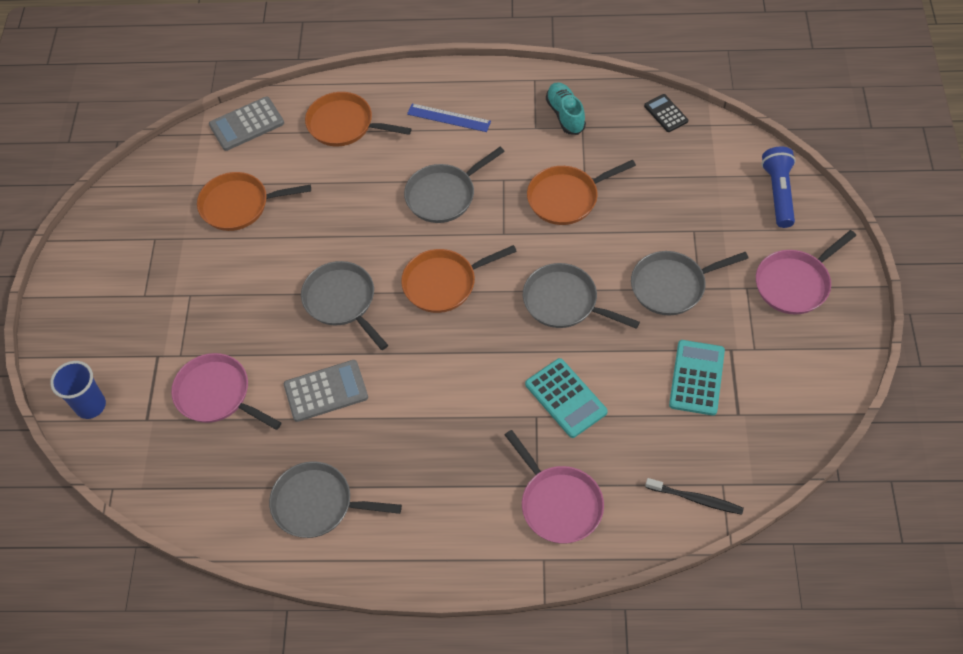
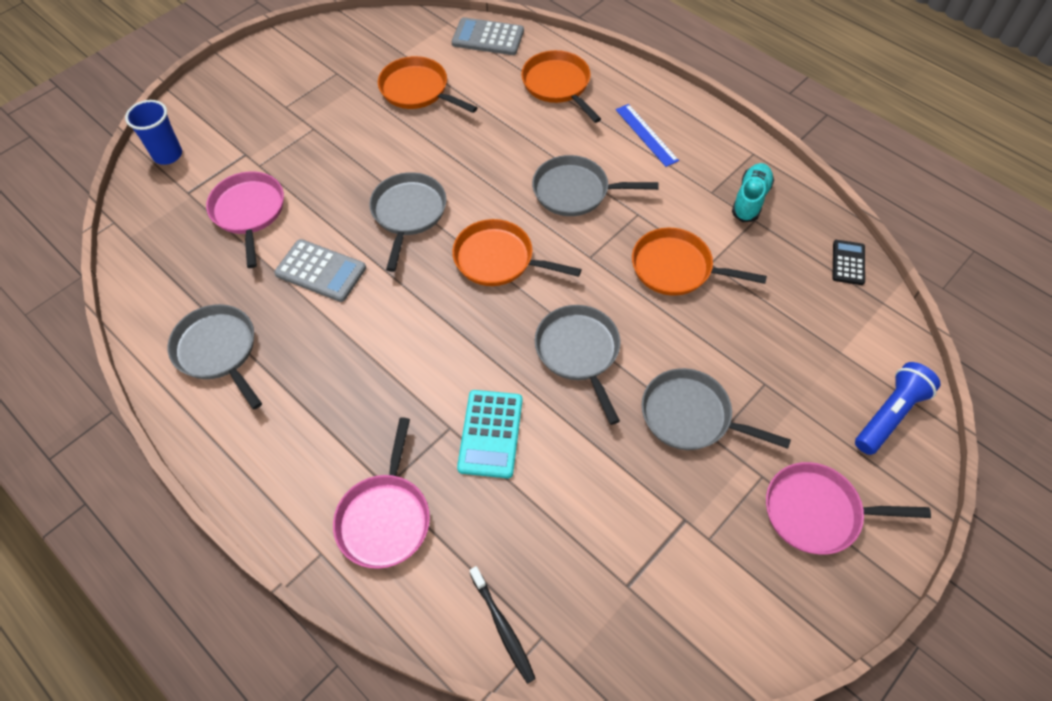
camera: 40 degrees right, 0 degrees up
turquoise calculator [669,340,725,416] -> none

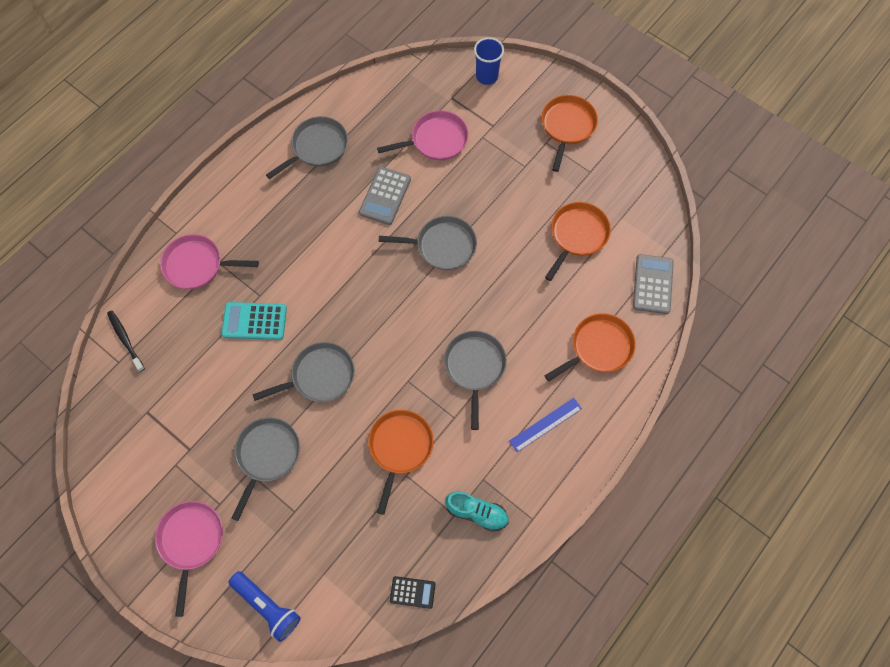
camera: 85 degrees right, 10 degrees up
orange pan [452,219,582,286] -> orange pan moved to [542,95,598,172]
black toothbrush [469,566,536,684] -> black toothbrush turned 90 degrees clockwise [107,310,145,372]

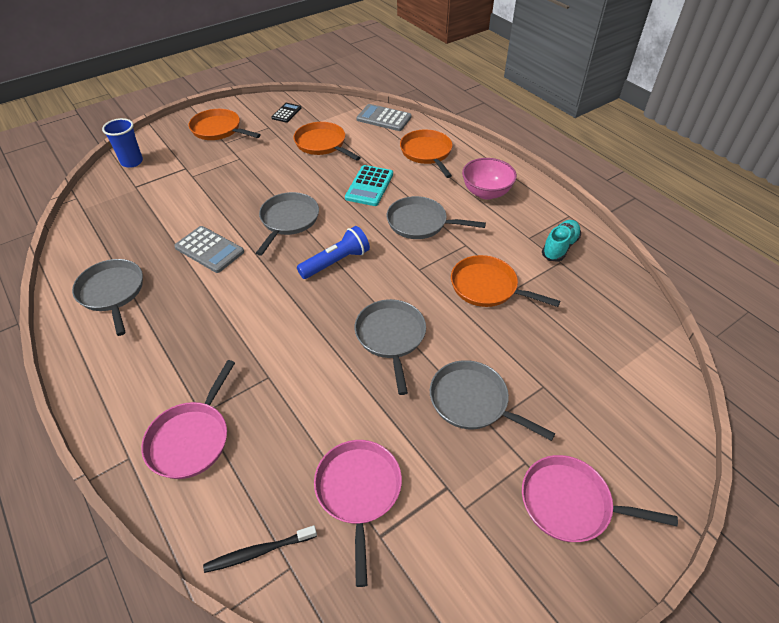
camera: 75 degrees left, 20 degrees down
turquoise calculator [221,302,287,340] -> turquoise calculator moved to [345,165,393,206]
blue flashlight [229,571,301,642] -> blue flashlight moved to [297,226,370,279]
pink pan [377,110,469,160] -> pink pan moved to [314,440,402,587]
black calculator [390,576,436,609] -> black calculator moved to [271,103,301,123]
blue ruler [509,398,582,452] -> pink bowl [462,158,517,200]

